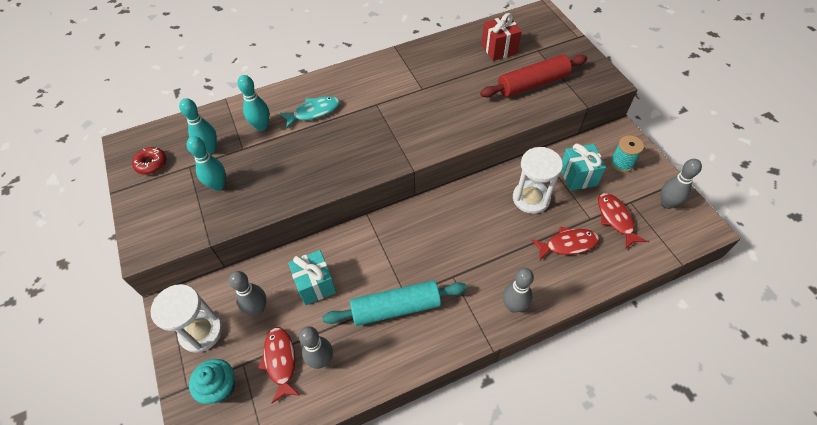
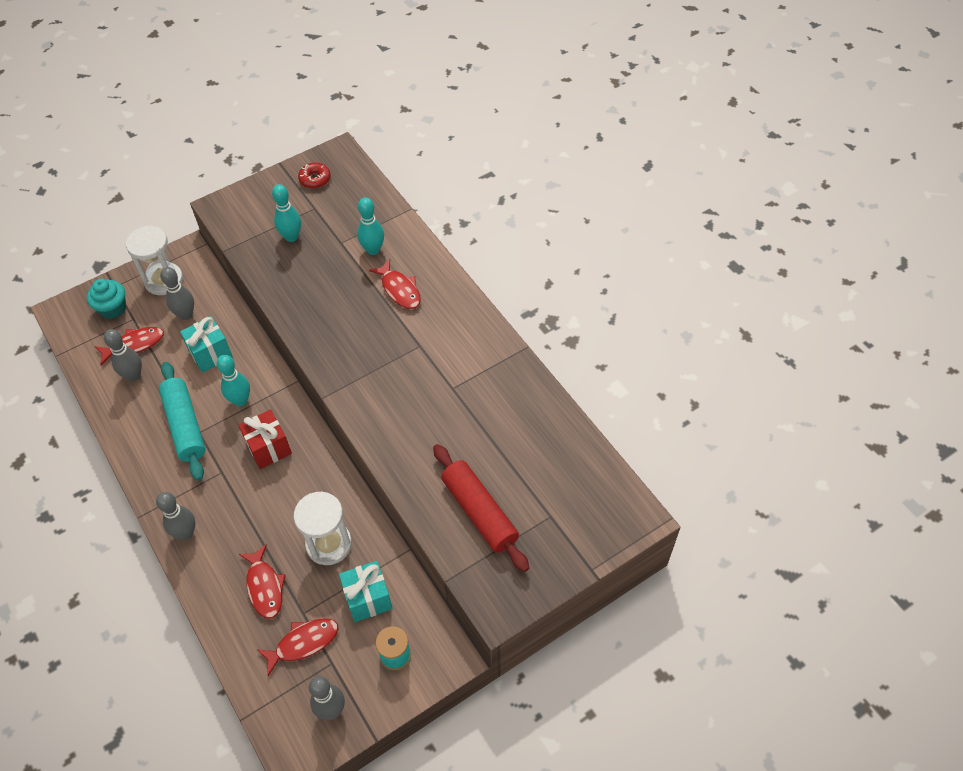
camera: 80 degrees right, 0 degrees up
turquoise bowling pin [179,98,217,154] -> turquoise bowling pin moved to [217,355,250,406]
turquoise fish [280,96,340,128] -> red fish [369,259,421,309]
red gift [481,13,522,61] -> red gift moved to [239,409,292,469]

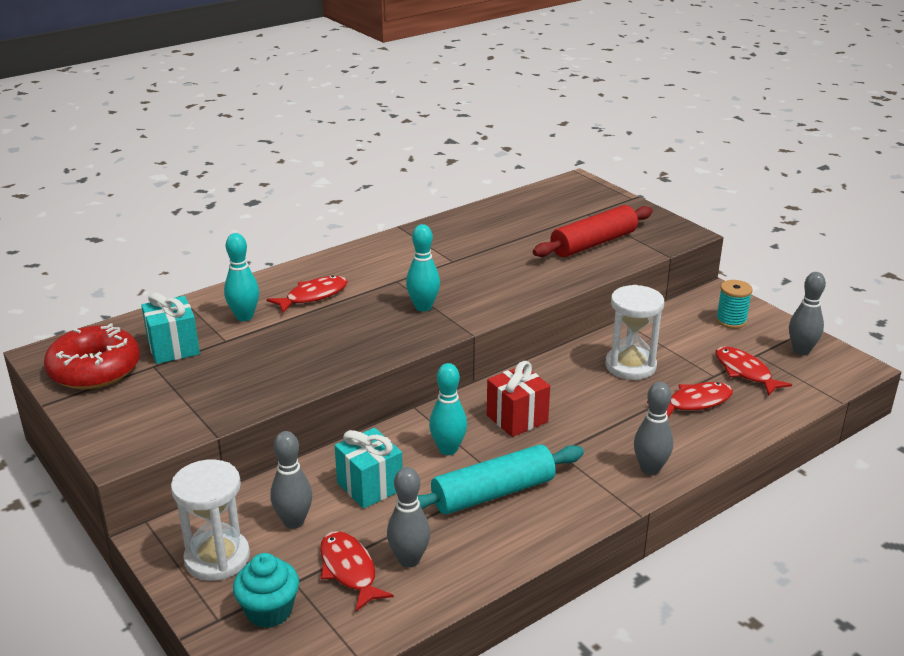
camera: 95 degrees left, 25 degrees down
turquoise bowling pin [272,184,301,242] -> turquoise bowling pin moved to [406,224,440,312]
red donut [298,162,331,188] -> red donut [44,323,140,389], size x1.92
turquoise gift [339,561,392,622] -> turquoise gift moved to [141,292,200,364]

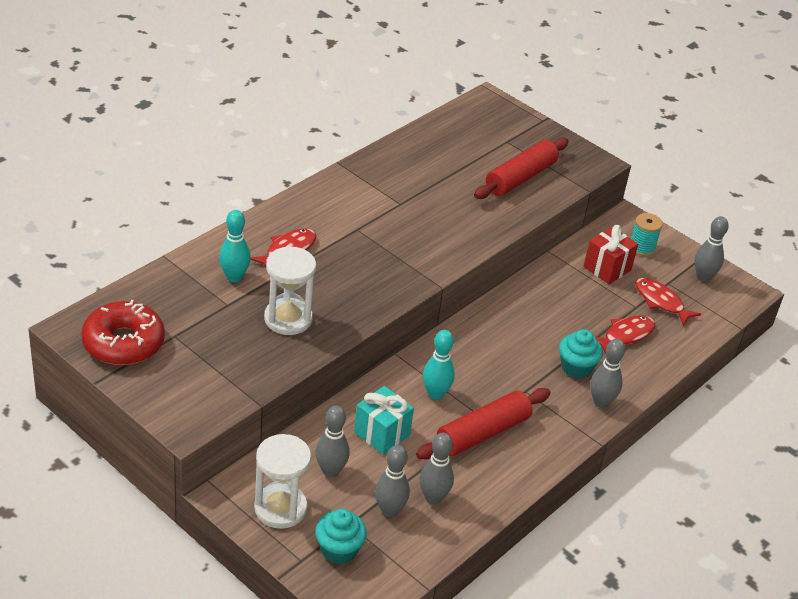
camera: 15 degrees left, 10 degrees up
turquoise gift [141,292,200,364] -> none
red fish [320,531,394,612] -> grey bowling pin [375,445,410,517]
turquoise bowling pin [406,224,440,312] -> none
turquoise rolling pin [417,444,584,514] -> red rolling pin [416,388,551,459]
red gift [487,361,550,437] -> red gift moved to [584,225,638,284]
white hourglass [605,285,664,380] -> white hourglass moved to [264,246,316,335]
none -> turquoise cupcake [559,329,603,379]

